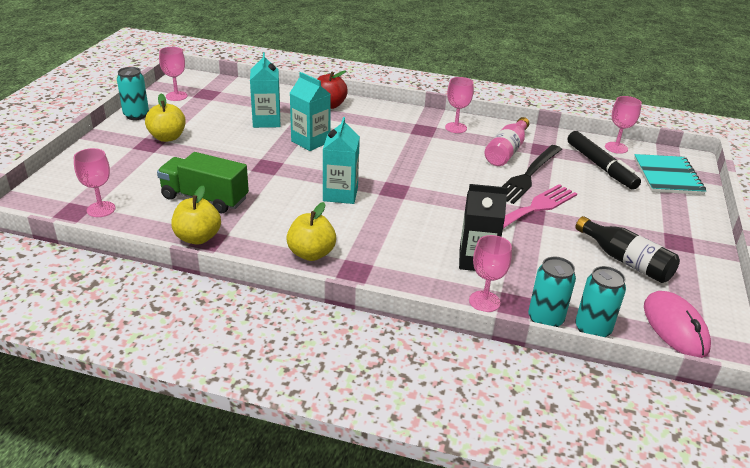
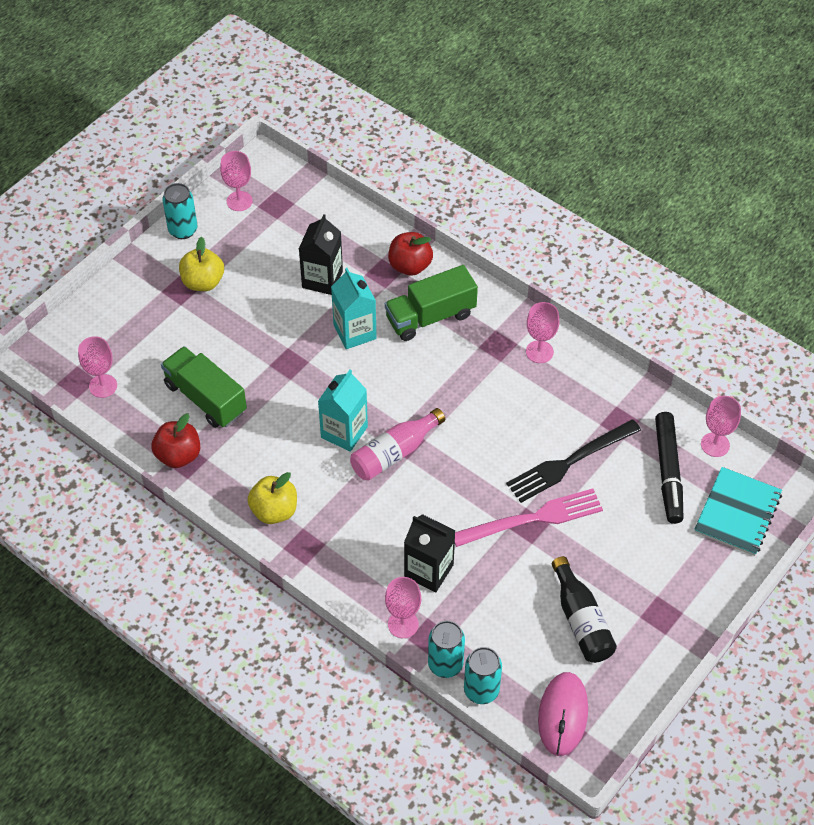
camera: 25 degrees right, 20 degrees up
yellow apple [171,186,221,245] -> red apple [152,413,200,468]
turquoise carton [250,53,280,128] -> black carton [299,214,343,295]
pink bottle [484,117,529,166] -> pink bottle moved to [350,408,445,481]
none -> green truck [385,265,478,341]

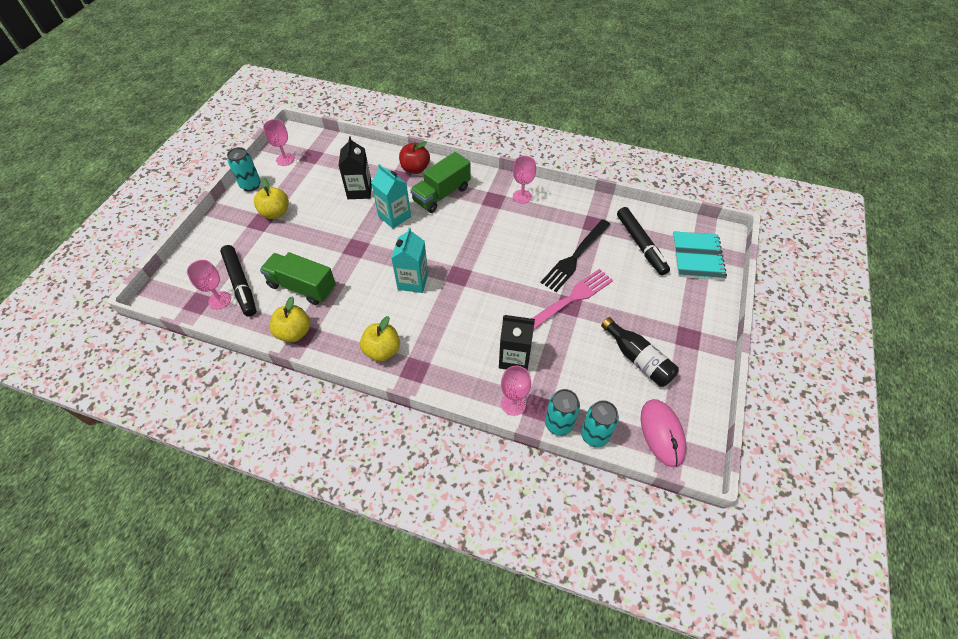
camera: 20 degrees left, 0 degrees up
red apple [152,413,200,468] -> yellow apple [270,296,310,342]
pink bottle [350,408,445,481] -> none
pink goblet [701,396,741,457] -> none
none -> black marker [220,245,256,317]

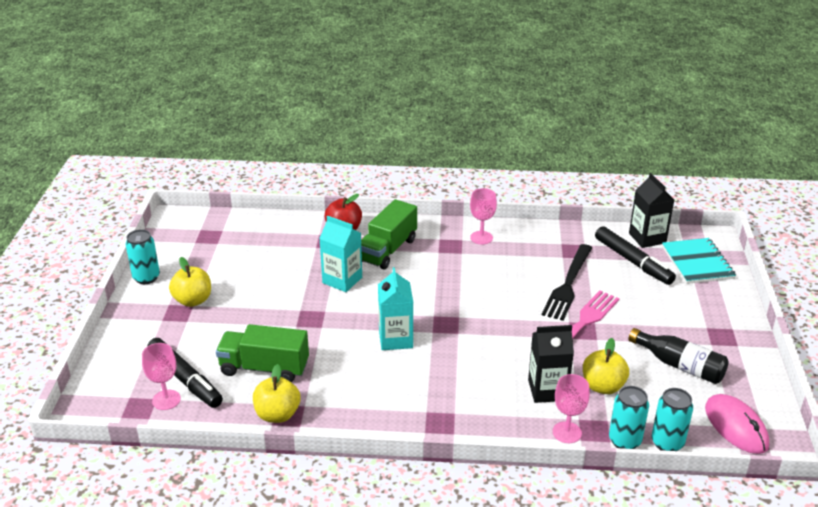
camera: 15 degrees left, 20 degrees down
pink goblet [263,119,295,166] -> none
black carton [338,136,372,199] -> black carton moved to [629,173,674,248]
yellow apple [360,316,400,362] -> yellow apple moved to [583,338,629,394]

